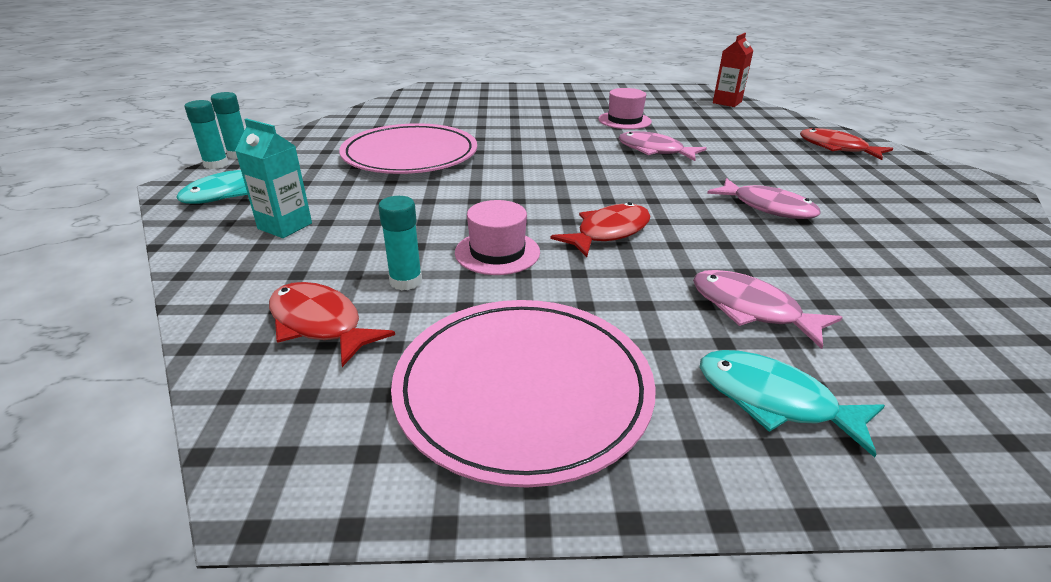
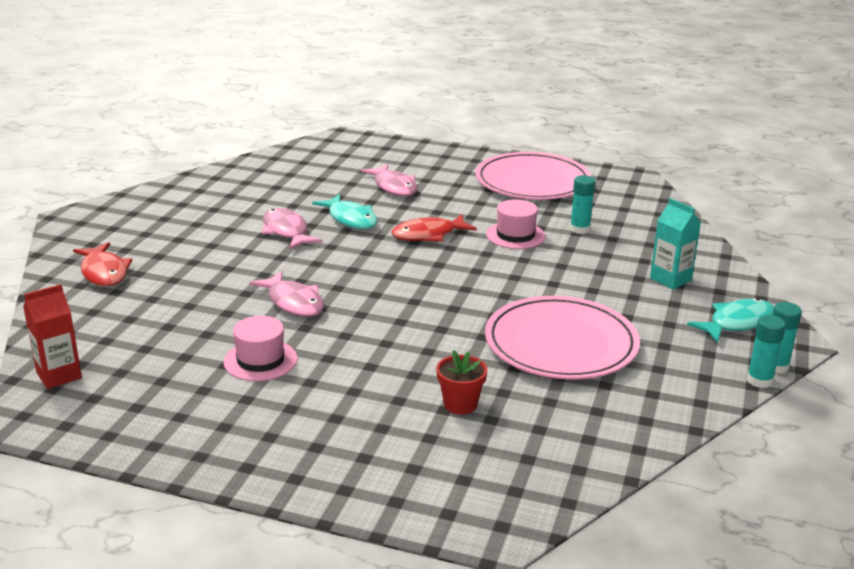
camera: 160 degrees left, 5 degrees down
red fish [269,282,395,367] -> none
turquoise fish [700,350,885,458] -> turquoise fish moved to [312,194,378,229]
none -> red flower pot [436,350,487,414]

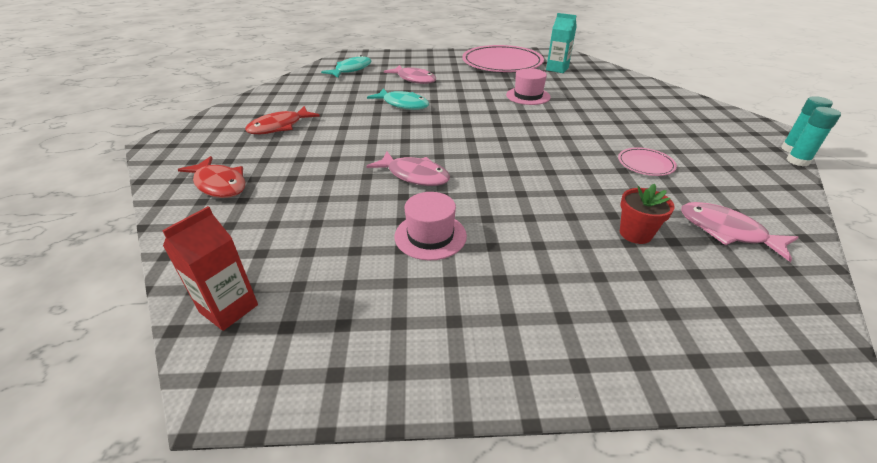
camera: 20 degrees left, 10 degrees up
pink fish [262,208,322,250] -> pink fish moved to [681,202,799,262]
red fish [391,214,477,242] -> red fish moved to [245,106,320,134]
pink plate [485,296,640,380] -> pink plate [618,147,677,176], size x0.44
turquoise glue stick [570,175,596,234] -> none
turquoise carton [650,198,701,289] -> turquoise carton moved to [546,13,577,73]
turquoise fish [687,298,774,343] -> turquoise fish moved to [321,55,371,78]

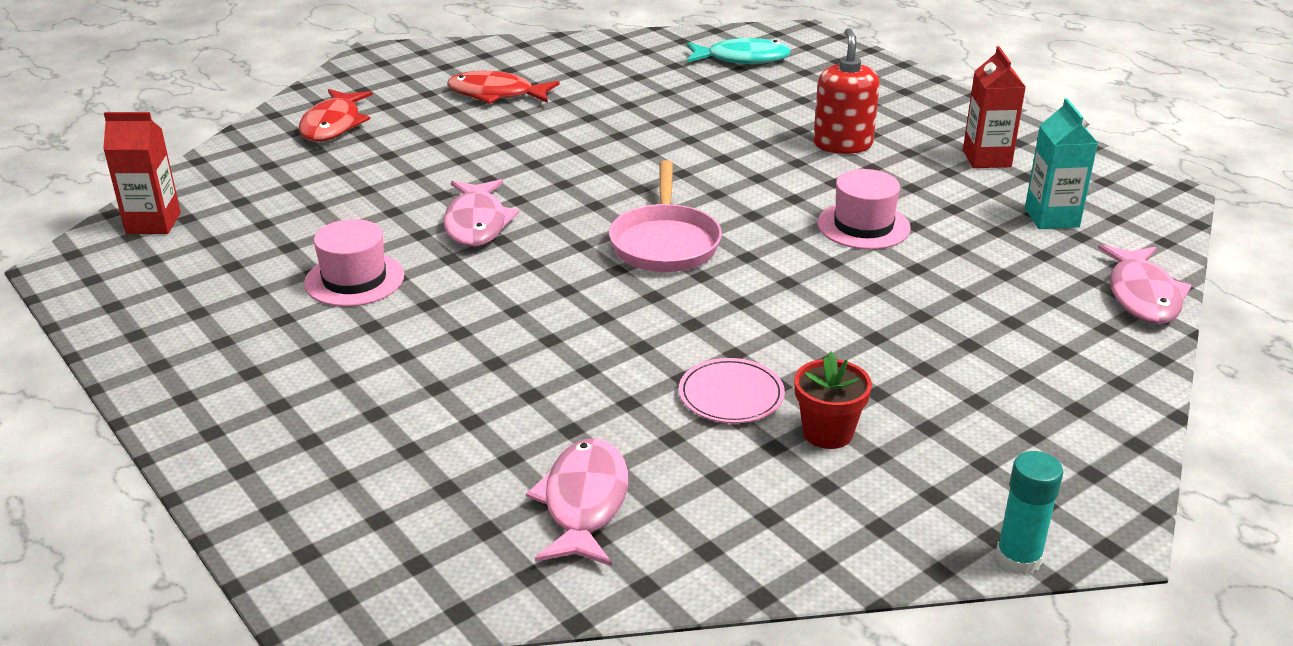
camera: 55 degrees right, 5 degrees down
turquoise fish [367,88,429,110] -> none
pink fish [384,65,436,84] -> pink fish moved to [1098,244,1192,324]
pink plate [462,45,544,72] -> red carton [963,46,1026,168]
red flower pot [620,184,675,244] -> red flower pot moved to [794,351,872,449]
turquoise glue stick [786,107,841,166] -> none
none -> pink pan [609,160,722,272]
none -> red soap dispenser [813,28,880,154]

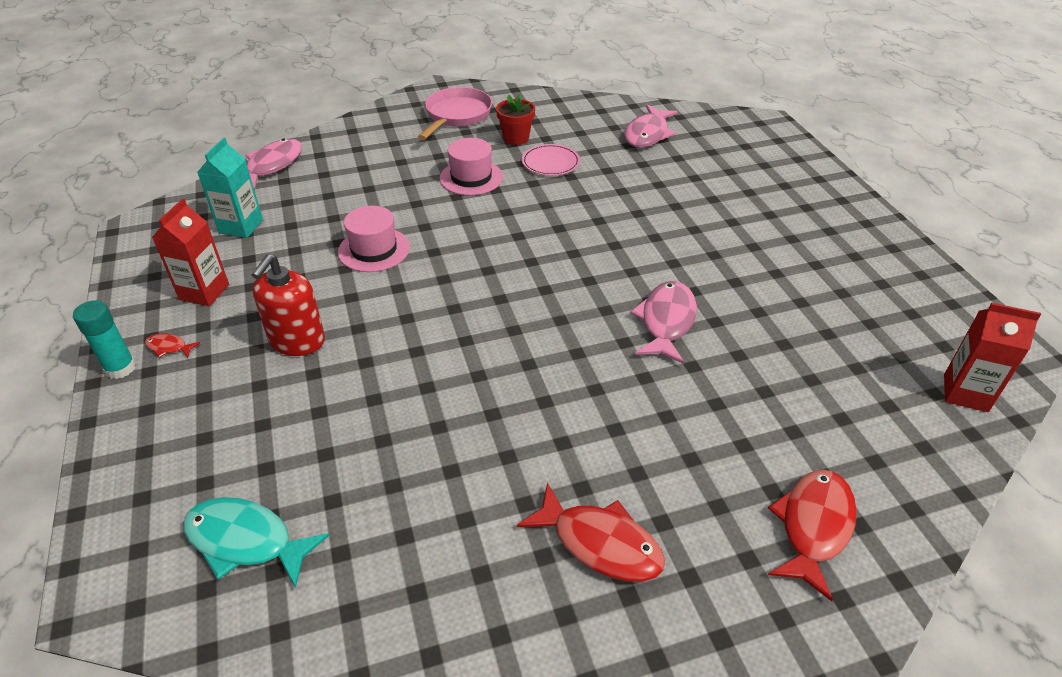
camera: 160 degrees left, 10 degrees up
pink hat [304,219,404,307] -> pink hat moved to [440,138,503,196]
pink pan [609,160,722,272] -> pink pan moved to [418,87,492,140]
turquoise glue stick [996,451,1063,575] -> turquoise glue stick moved to [73,300,136,379]
none -> red fish [145,333,200,358]

